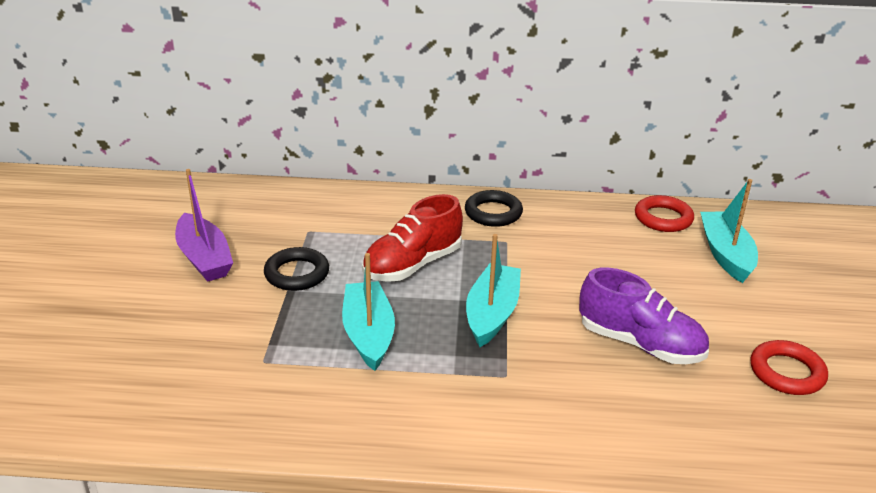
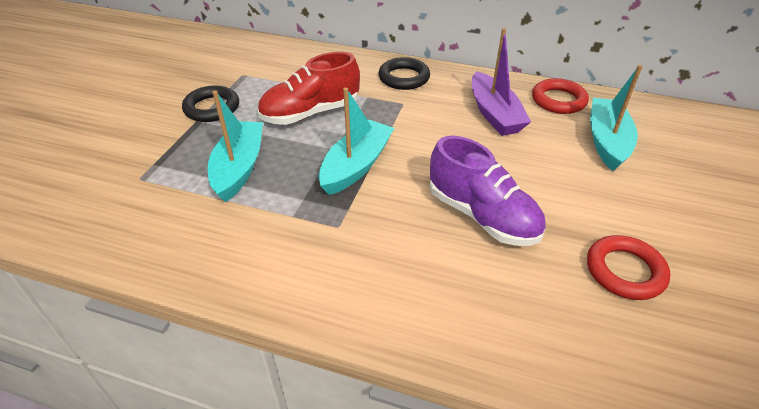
camera: 15 degrees right, 10 degrees up
purple boat [175,169,233,282] -> purple boat moved to [472,28,531,136]

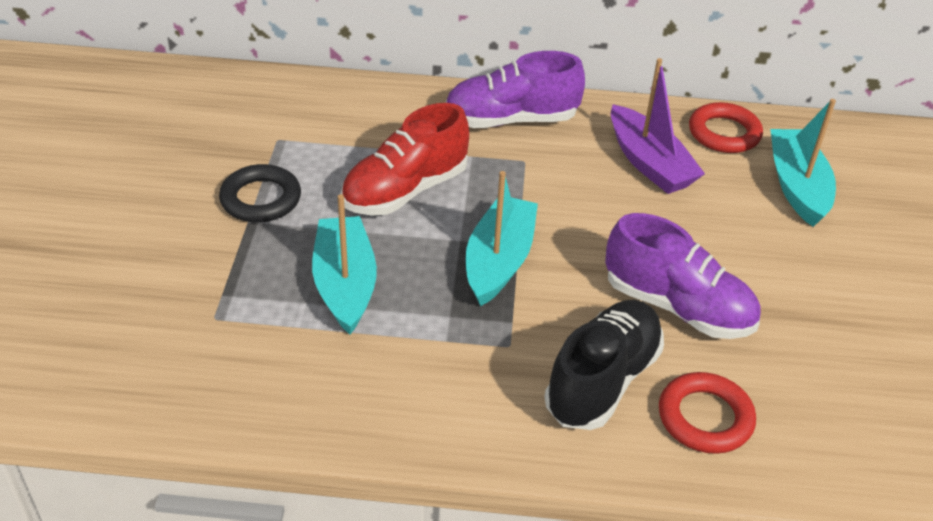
camera: 15 degrees left, 0 degrees up
black ring [379,57,430,90] -> purple shoe [445,51,585,128]
red ring [587,235,671,300] -> red ring moved to [659,372,756,454]
none -> black shoe [545,300,664,430]

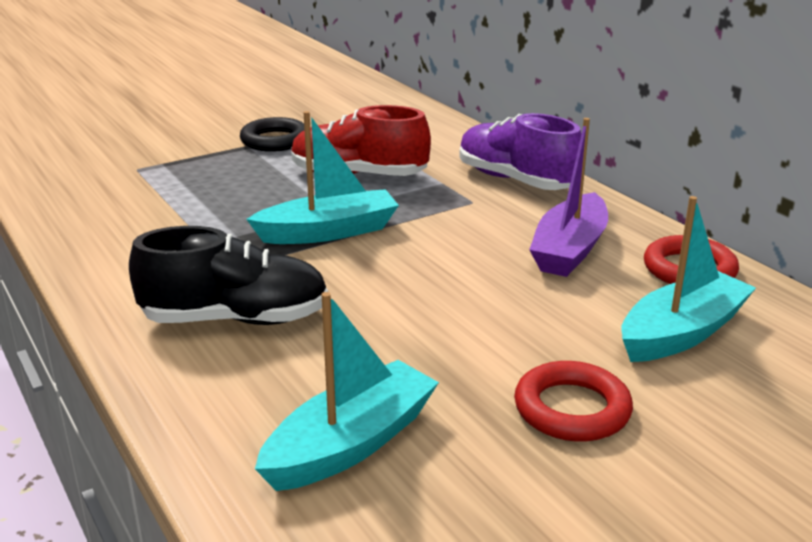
camera: 55 degrees right, 15 degrees down
turquoise boat [312,194,377,334] -> turquoise boat moved to [255,292,439,491]
purple shoe [605,213,761,339] -> none
red ring [659,372,756,454] -> red ring moved to [514,361,633,442]

